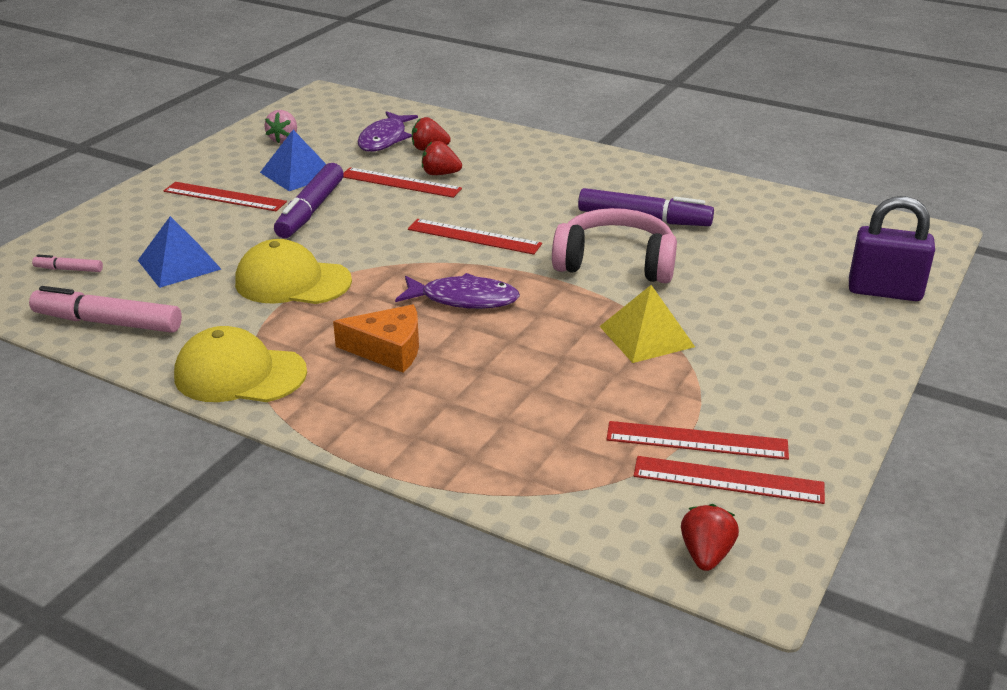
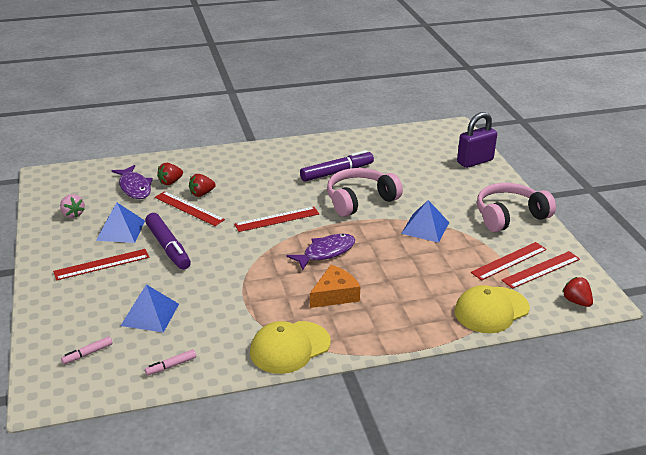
camera: 45 degrees left, 0 degrees up
pink marker [29,286,182,333] -> pink marker [145,349,196,375], size x0.48
yellow cap [235,239,352,304] -> yellow cap moved to [455,285,530,333]
red ruler [343,167,462,198] -> red ruler turned 60 degrees clockwise [155,191,225,226]
yellow pyramid [599,285,695,363] -> blue pyramid [401,200,449,243]
none -> pink headphones [477,183,556,232]

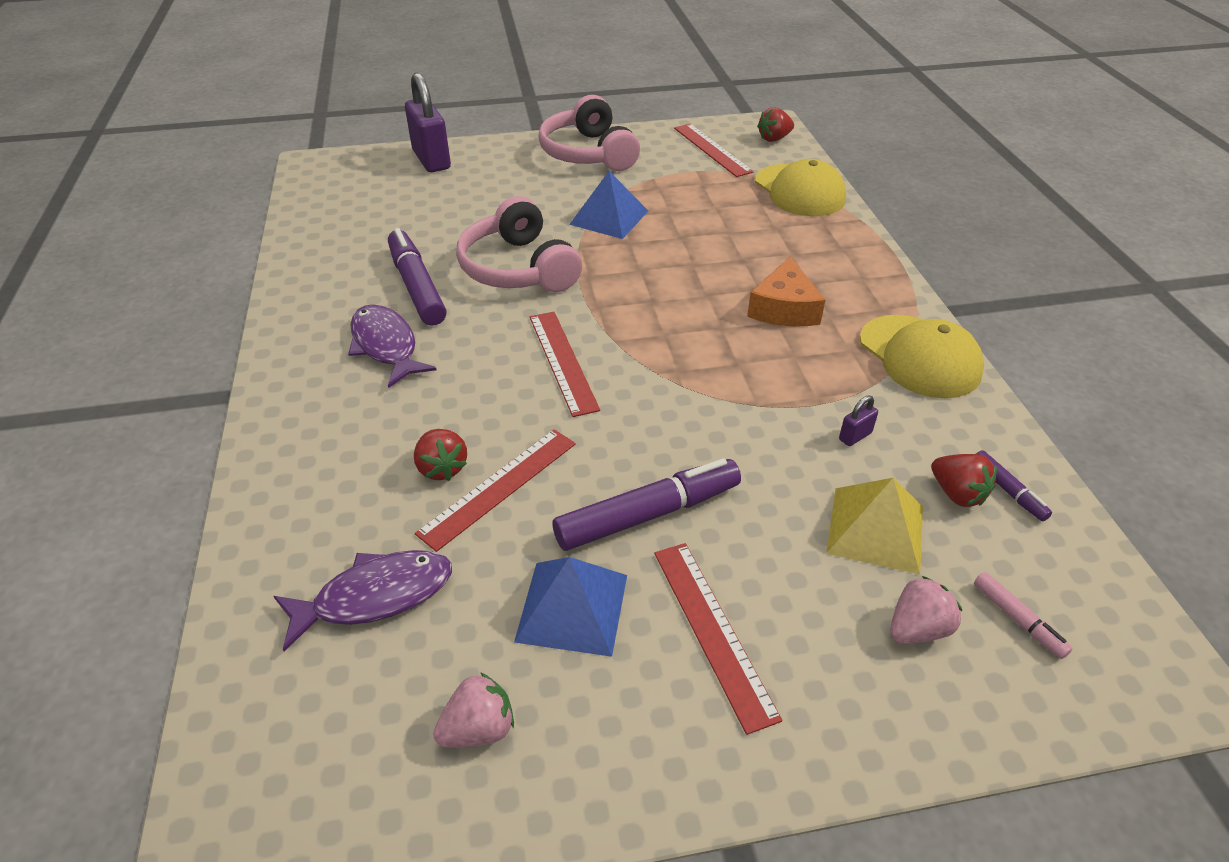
camera: 85 degrees left, 10 degrees up
blue pyramid [121,284,179,333] -> yellow pyramid [826,478,923,574]
pink marker [145,349,196,375] -> purple marker [976,450,1052,521]
red strawberry [157,163,183,185] -> red strawberry moved to [931,454,997,507]
purple fish [286,234,355,270] -> purple fish moved to [348,304,437,388]
orange cheese [310,265,360,308] -> orange cheese turned 135 degrees counterclockwise [747,256,825,326]
red ruler [471,242,547,281] -> none
none -> purple padlock [839,396,878,446]
none -> pink strawberry [890,576,962,644]

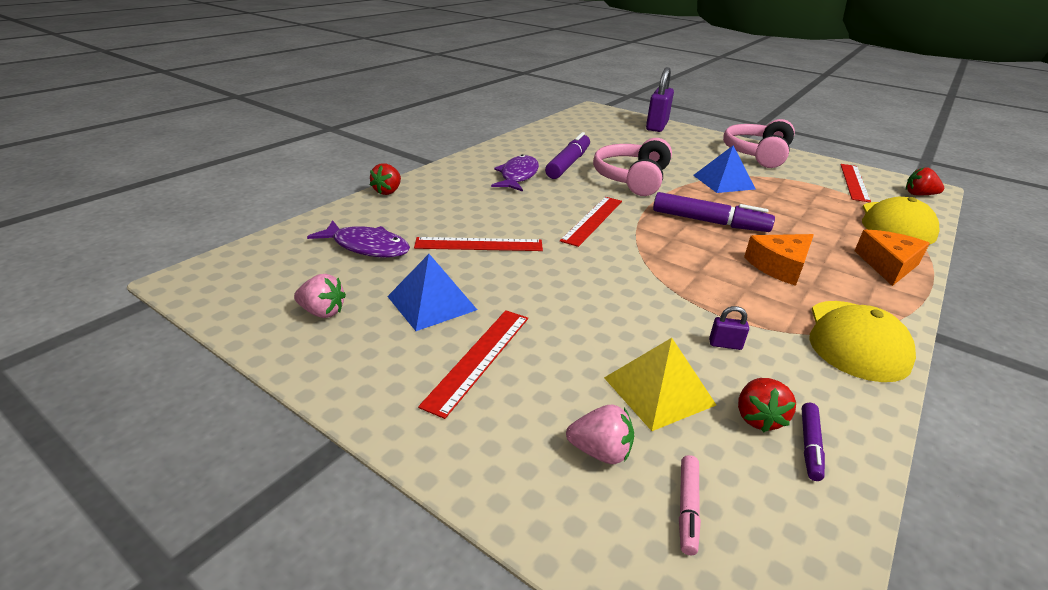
camera: 45 degrees right, 10 degrees down
red strawberry [414,429,467,481] -> red strawberry moved to [370,163,401,195]
purple marker [553,458,741,551] -> purple marker moved to [653,192,775,232]
none -> orange cheese [855,230,930,286]

